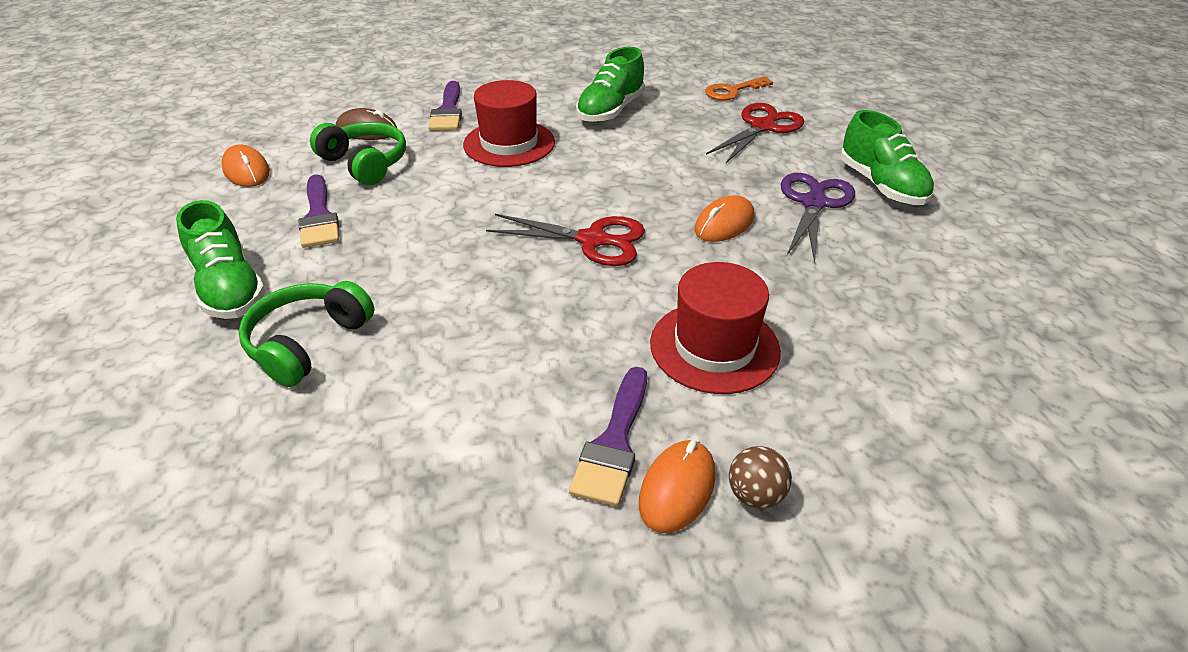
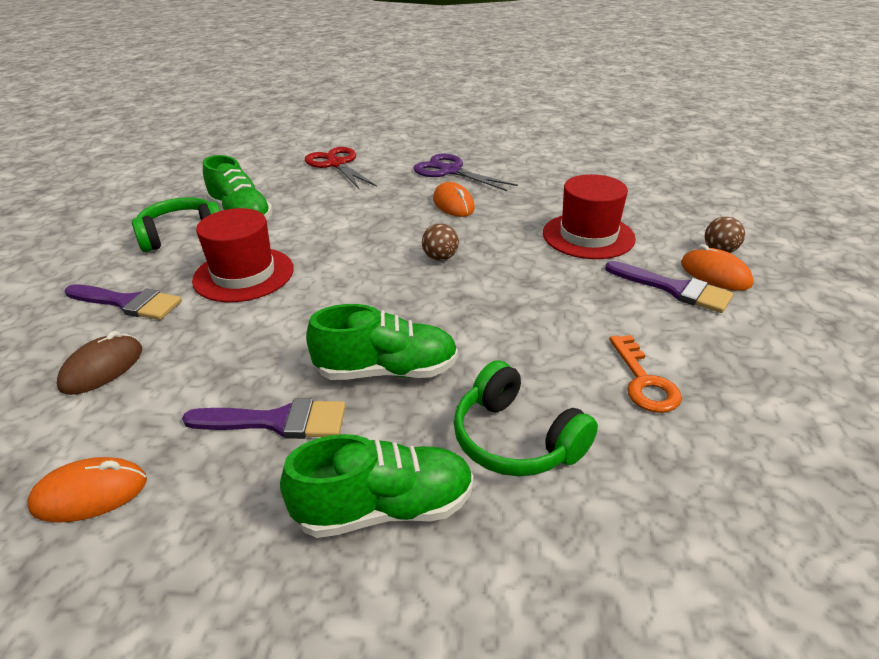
camera: 70 degrees left, 5 degrees down
green headphones [310,122,406,185] -> green headphones moved to [132,197,221,252]
red scissors [486,214,645,266] -> brown ball [422,223,459,261]
orange key [705,76,773,101] -> orange key moved to [609,335,682,413]
green shoe [840,110,934,205] -> green shoe moved to [306,304,458,380]

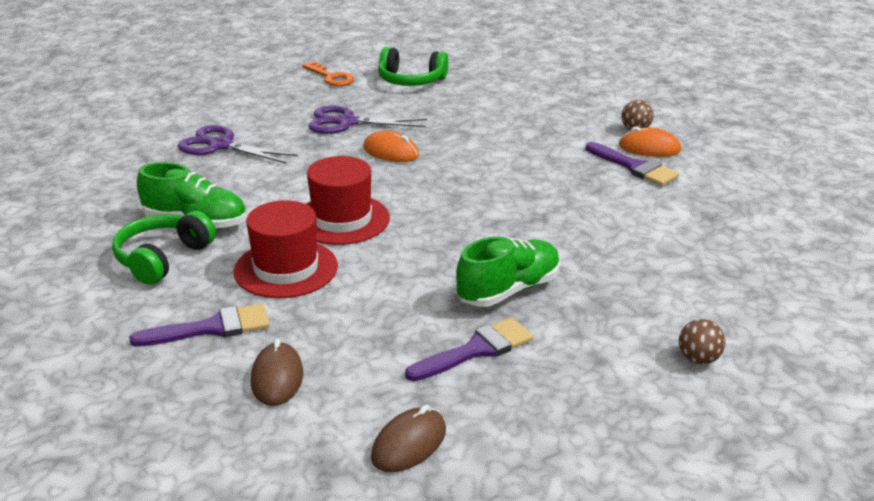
camera: 35 degrees left, 5 degrees down
orange mouse [27,457,147,523] -> brown mouse [371,405,446,472]
green shoe [280,434,474,538] -> none
red scissors [305,147,377,189] -> purple scissors [178,125,298,163]
brown ball [422,223,459,261] -> brown ball moved to [679,319,726,364]
green headphones [454,360,598,476] -> green headphones moved to [378,47,449,86]
red hat [543,174,636,259] -> red hat moved to [306,156,390,245]
purple brush [605,261,733,313] -> purple brush turned 45 degrees clockwise [586,142,679,186]
orange key [609,335,682,413] -> orange key moved to [302,61,355,86]

